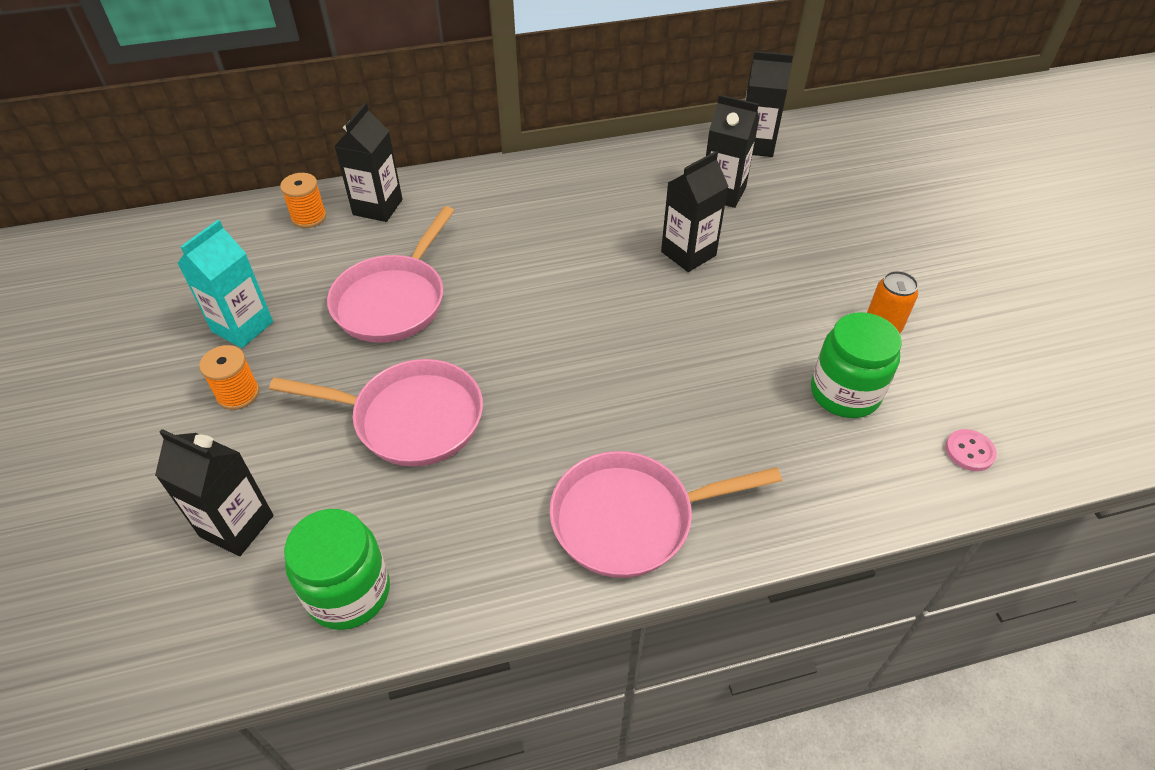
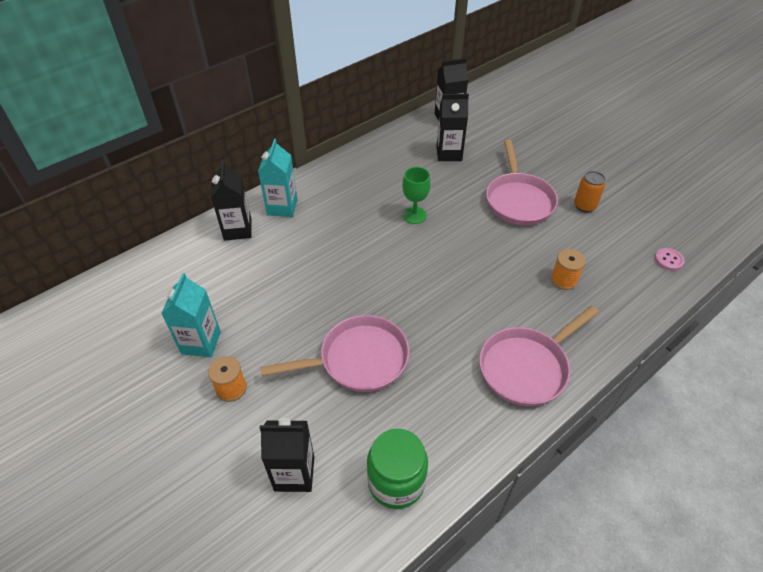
camera: 25 degrees left, 0 degrees up
orange spool [280,173,326,228] -> orange spool moved to [551,249,586,290]
pink pan [327,206,454,343] -> pink pan moved to [486,140,558,225]
black carton [661,151,729,272] -> none
green jar [811,312,902,418] -> none
none -> turquoise carton [258,139,298,217]
none -> green goblet [402,167,431,224]

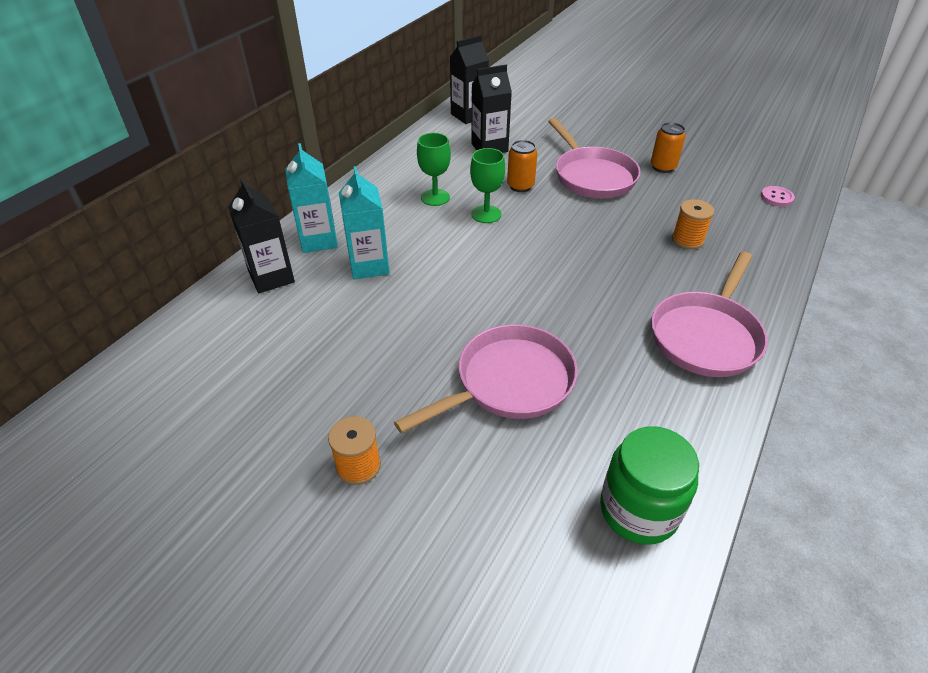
camera: 20 degrees left, 5 degrees down
turquoise carton [161,273,221,357] -> turquoise carton moved to [339,166,390,279]
black carton [260,418,314,492] -> none
none -> green goblet [417,133,451,206]
none -> orange can [507,140,537,192]

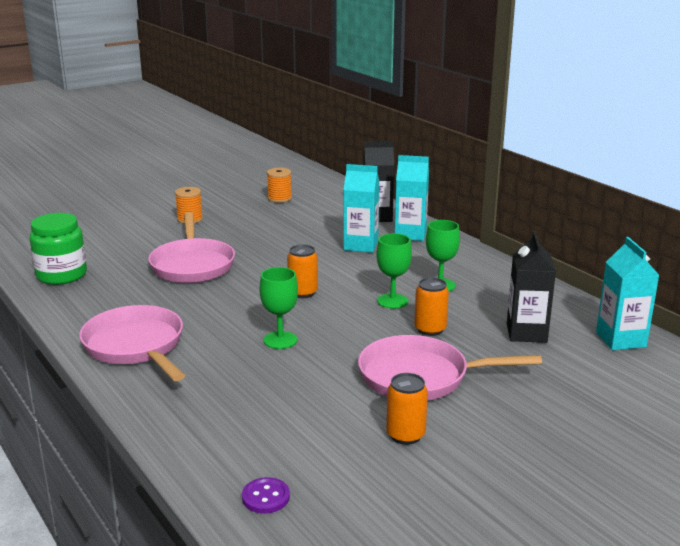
camera: 115 degrees right, 20 degrees down
black carton [450,35,489,124] -> turquoise carton [596,237,660,350]
orange spool [672,199,714,249] -> orange spool moved to [267,168,292,203]
pink button [761,186,795,207] -> purple button [242,477,290,514]
none -> green goblet [259,267,298,349]
none -> orange can [287,244,318,298]

